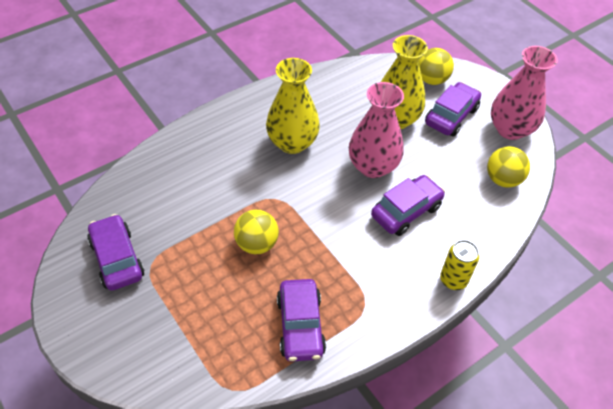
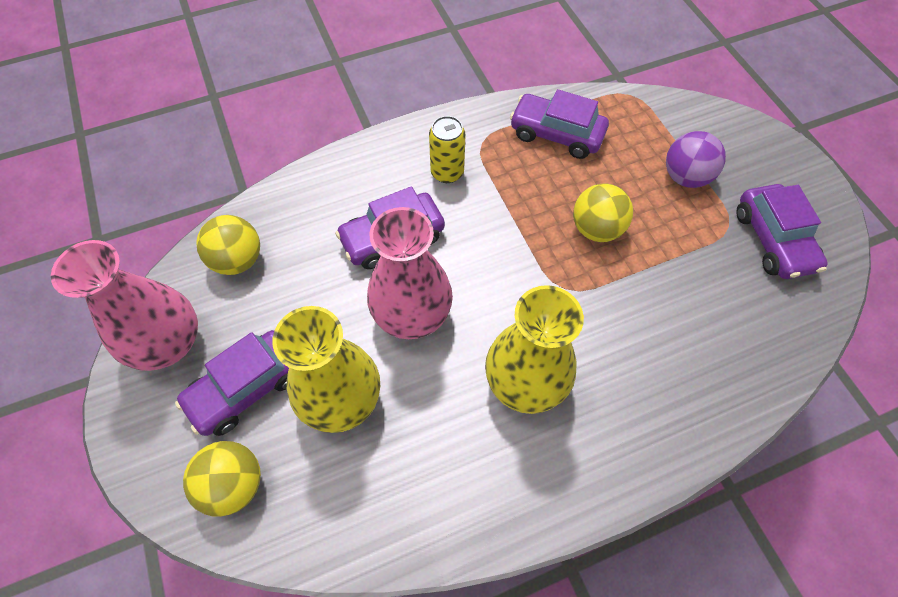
camera: 165 degrees left, 10 degrees up
purple car [277,279,326,362] -> purple car turned 75 degrees counterclockwise [510,89,609,159]
yellow can [440,240,479,290] -> yellow can moved to [429,116,465,183]
none -> purple ball [666,131,726,188]

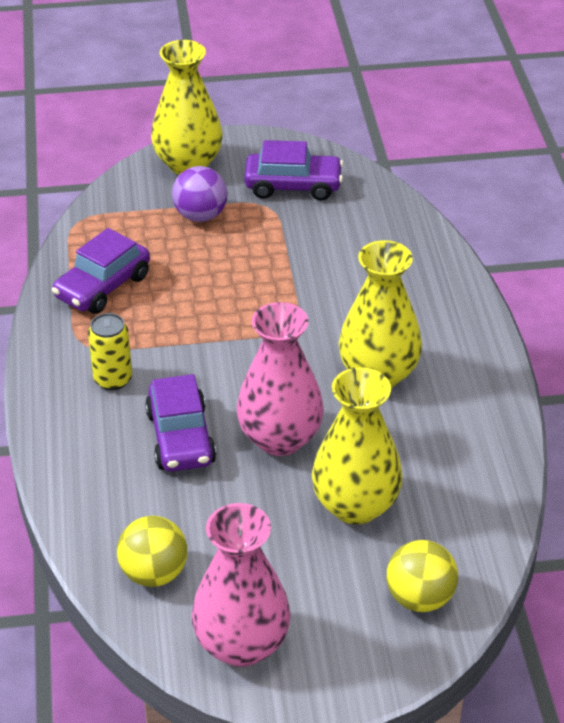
camera: 75 degrees left, 20 degrees down
purple car [175,330,289,436] -> none
yellow ball [573,184,633,242] -> none
none -> yellow vase [151,40,223,175]

